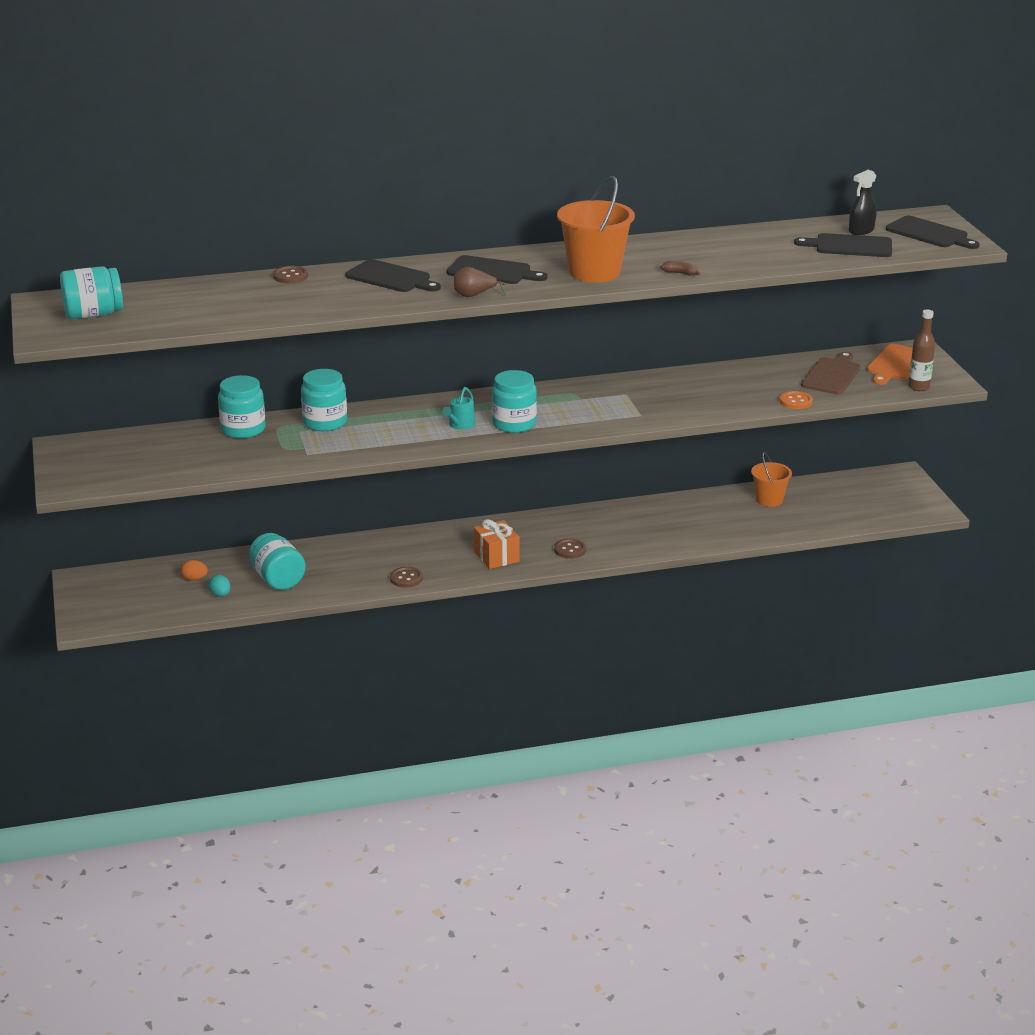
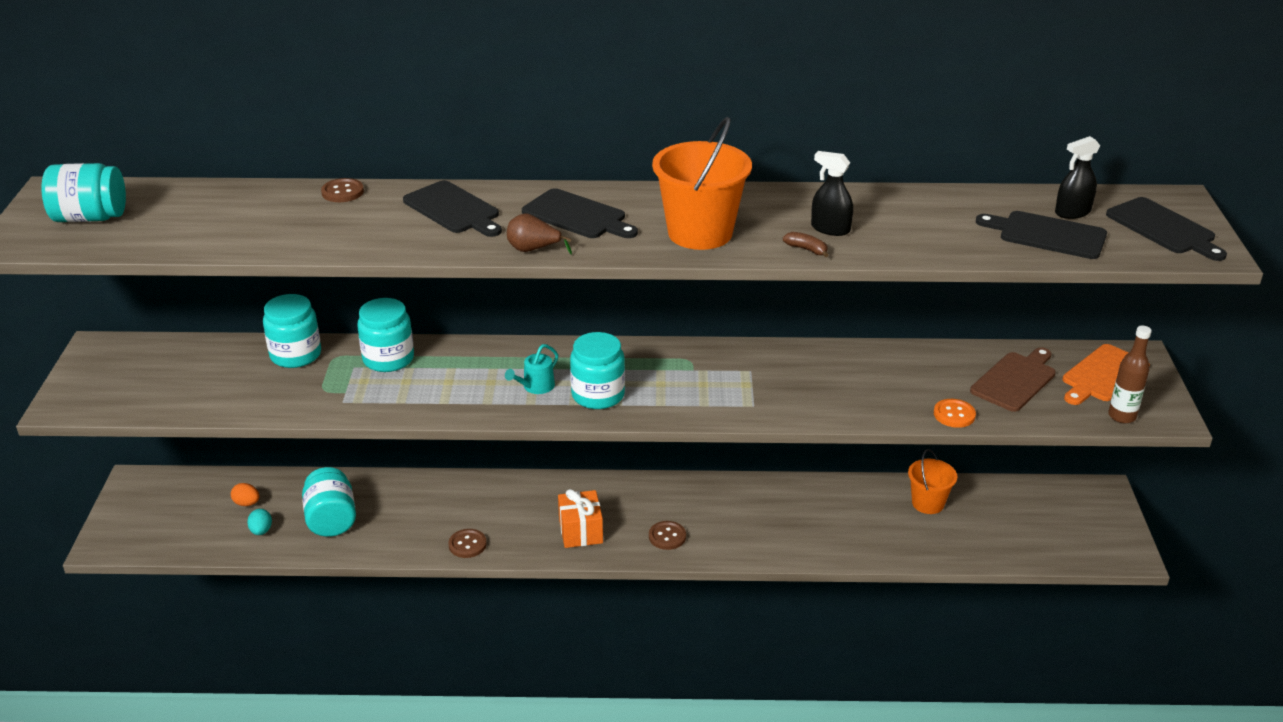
camera: 15 degrees right, 5 degrees up
none -> black spray bottle [811,151,853,236]

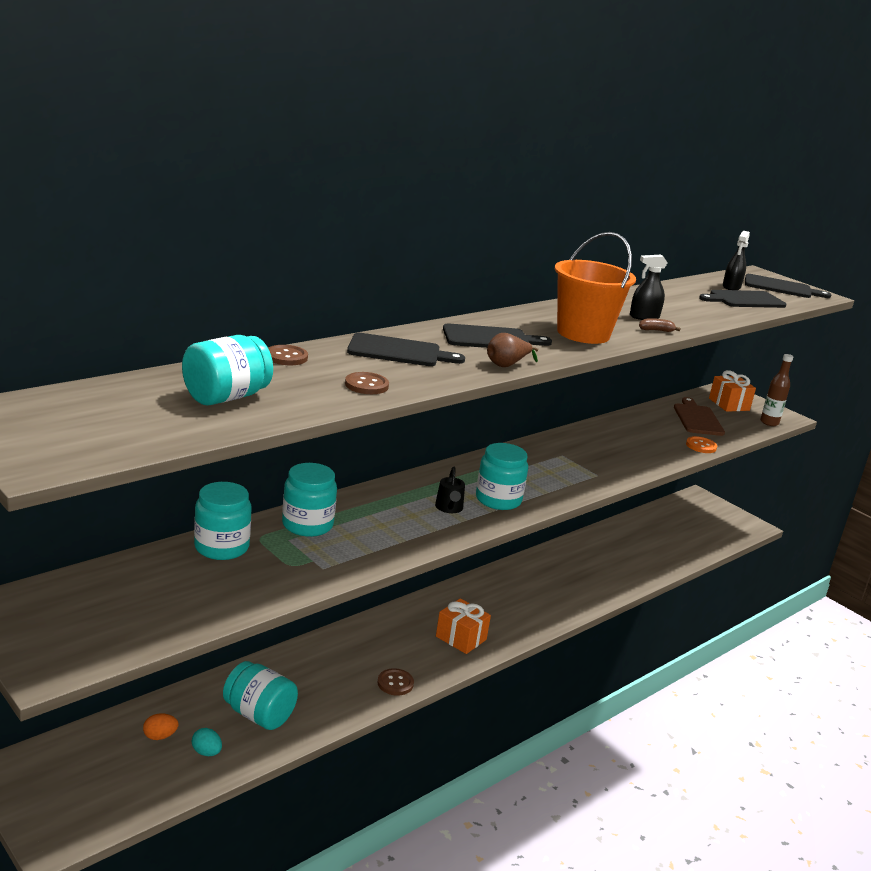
camera: 45 degrees left, 10 degrees down
turquoise jar [42,163,126,222] -> turquoise jar moved to [182,335,273,405]
turquoise watering can [505,344,558,394] -> black watering can [435,467,465,513]
brown button [649,521,686,550] -> brown button moved to [345,372,389,394]
orange bucket [908,449,957,514] -> none
orange cutting board [1063,344,1150,405] -> orange gift [709,370,756,412]

